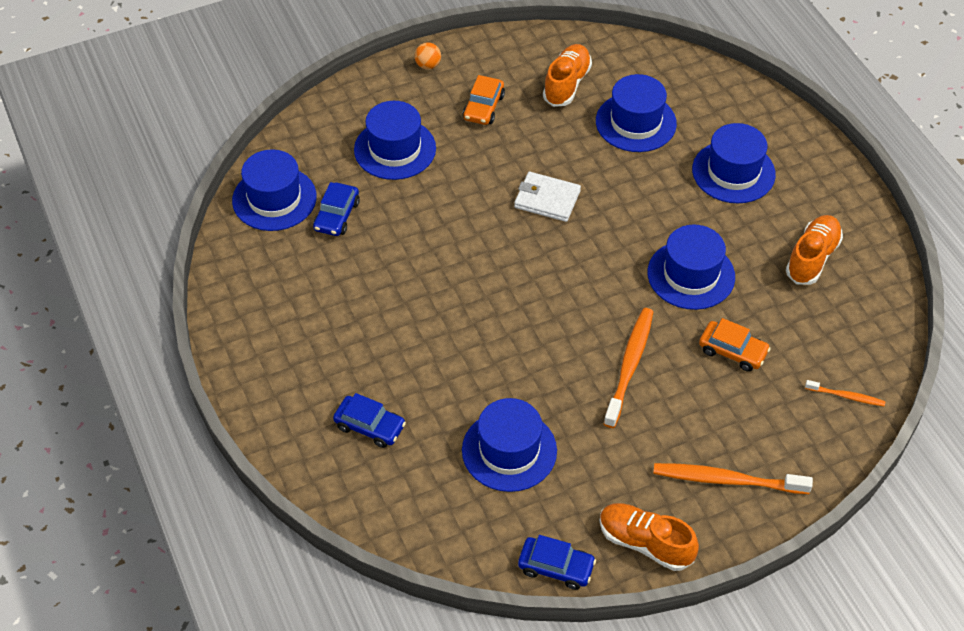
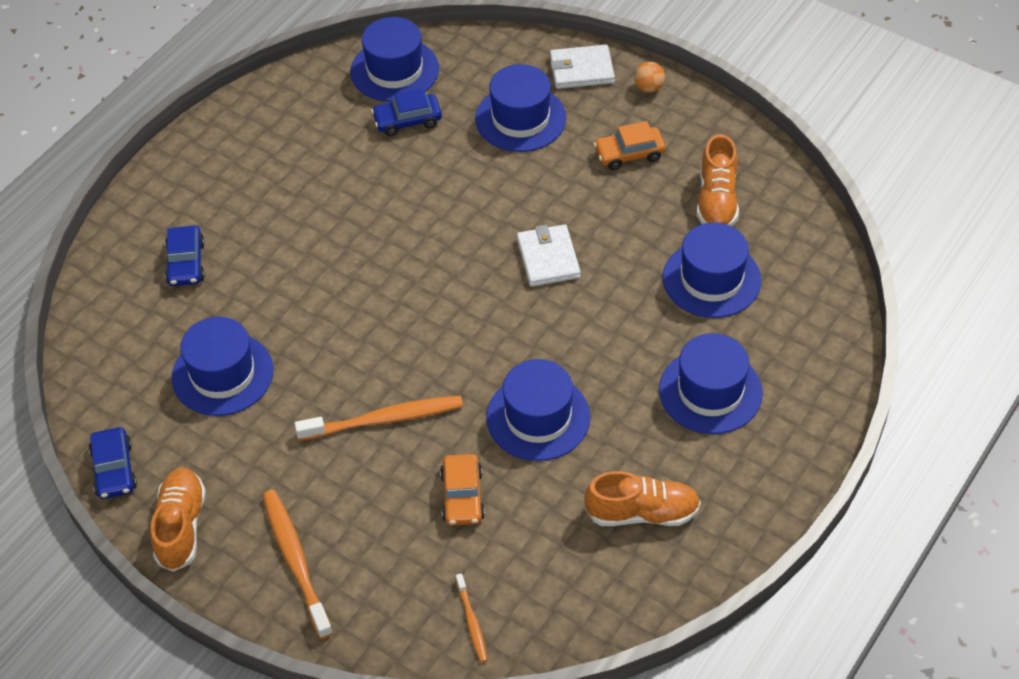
camera: 60 degrees right, 0 degrees up
orange shoe [543,44,592,107] -> orange shoe turned 105 degrees clockwise [697,134,739,226]
none -> white wallet [550,45,615,89]

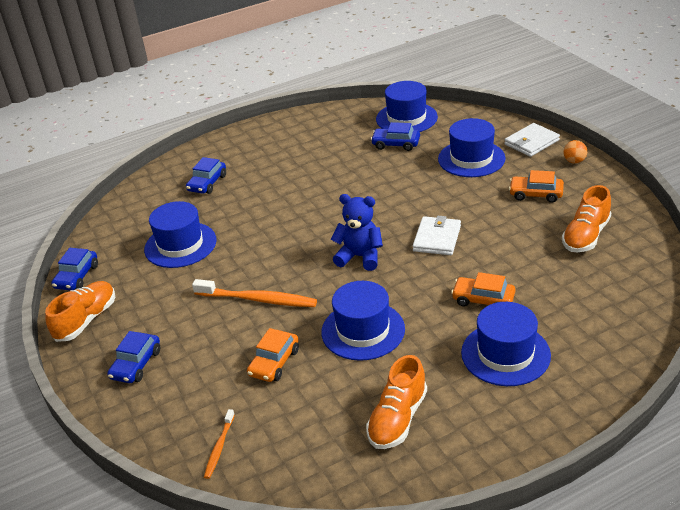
camera: 30 degrees right, 15 degrees down
orange toothbrush [262,490,333,639] -> blue car [107,331,160,383]
white wallet [550,45,615,89] -> white wallet turned 60 degrees counterclockwise [504,123,560,157]
orange shoe [584,471,701,526] -> orange shoe turned 90 degrees clockwise [366,355,427,449]
blue hat [663,222,761,318] -> none
none -> blue teddy bear [331,194,383,271]
none -> orange car [451,272,515,307]

